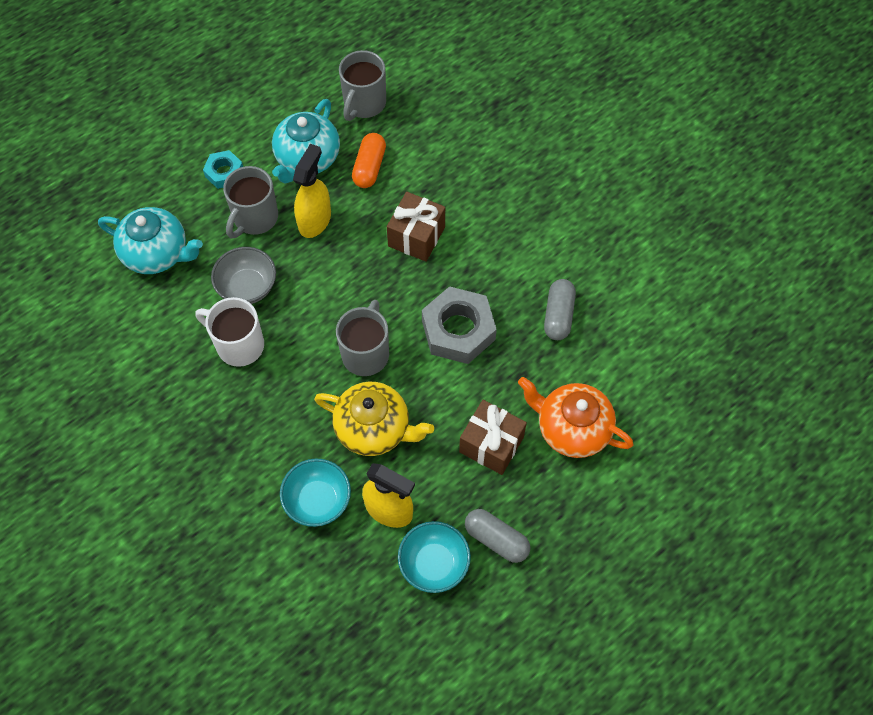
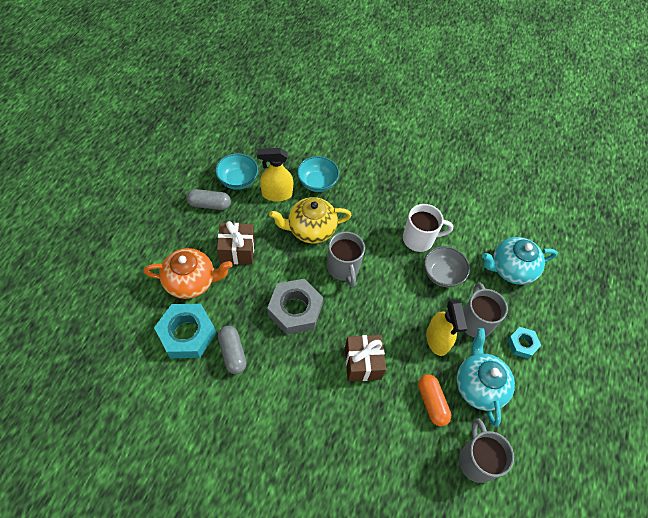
camera: 145 degrees right, 5 degrees down
none -> turquoise nut [154,304,216,358]

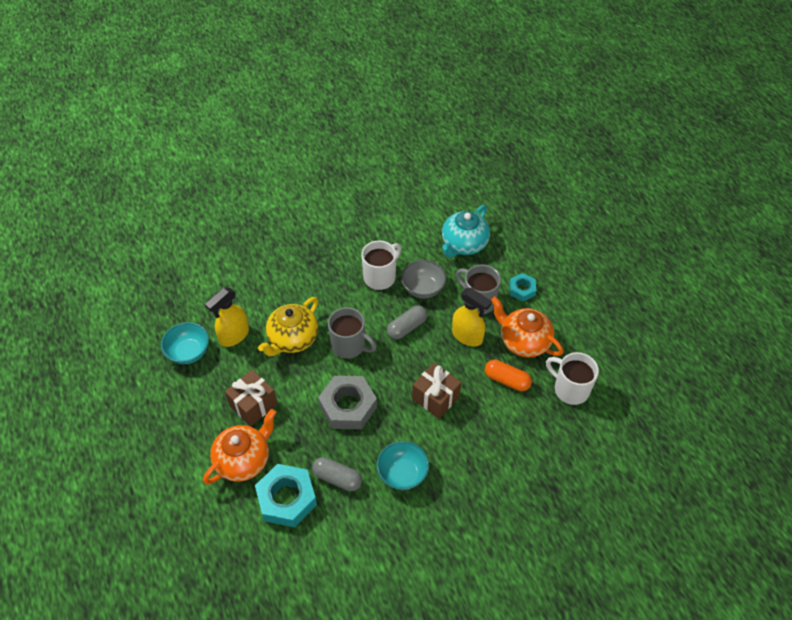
camera: 40 degrees left, 5 degrees down
grey capsule [186,189,231,210] -> grey capsule moved to [387,305,427,340]
turquoise bowl [297,156,339,192] -> turquoise bowl moved to [377,441,429,490]
turquoise teapot [456,328,515,427] -> orange teapot [491,296,564,357]
grey mug [459,418,514,483] -> white mug [546,352,599,405]

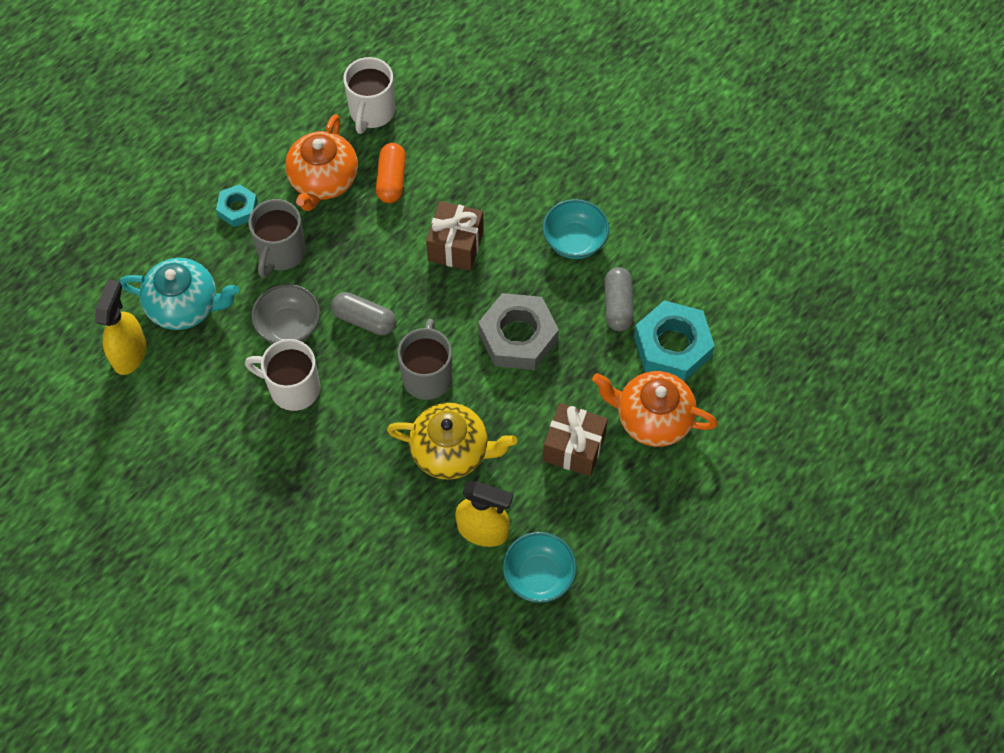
camera: 115 degrees left, 10 degrees up
yellow spray bottle [452,288,492,347] -> yellow spray bottle moved to [95,279,147,375]

